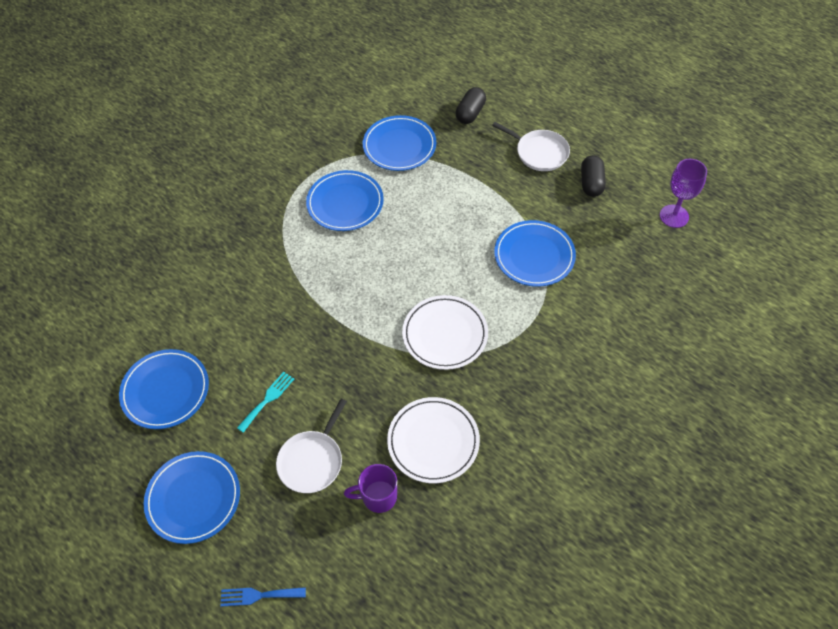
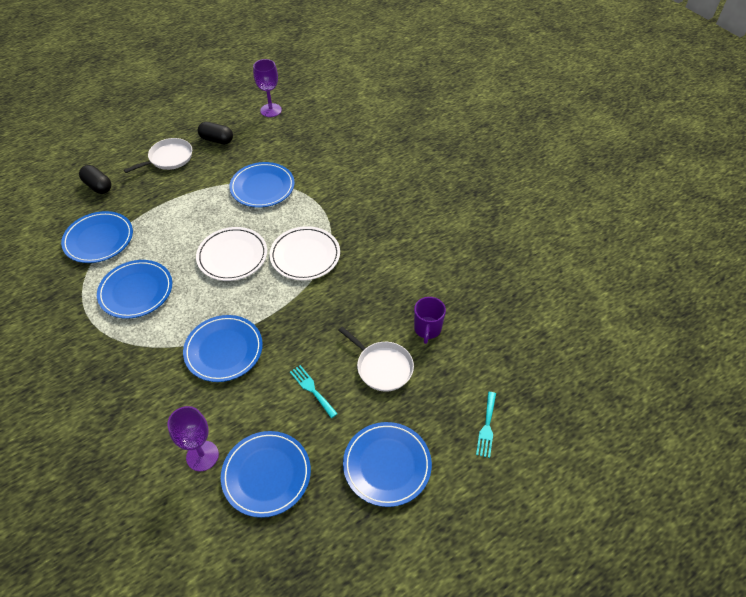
camera: 75 degrees left, 5 degrees down
blue fork [220,587,306,607] -> turquoise fork [476,392,496,458]
white plate [387,397,480,483] -> white plate moved to [196,227,267,281]
none -> purple goblet [167,406,219,471]
none -> blue plate [183,315,263,382]

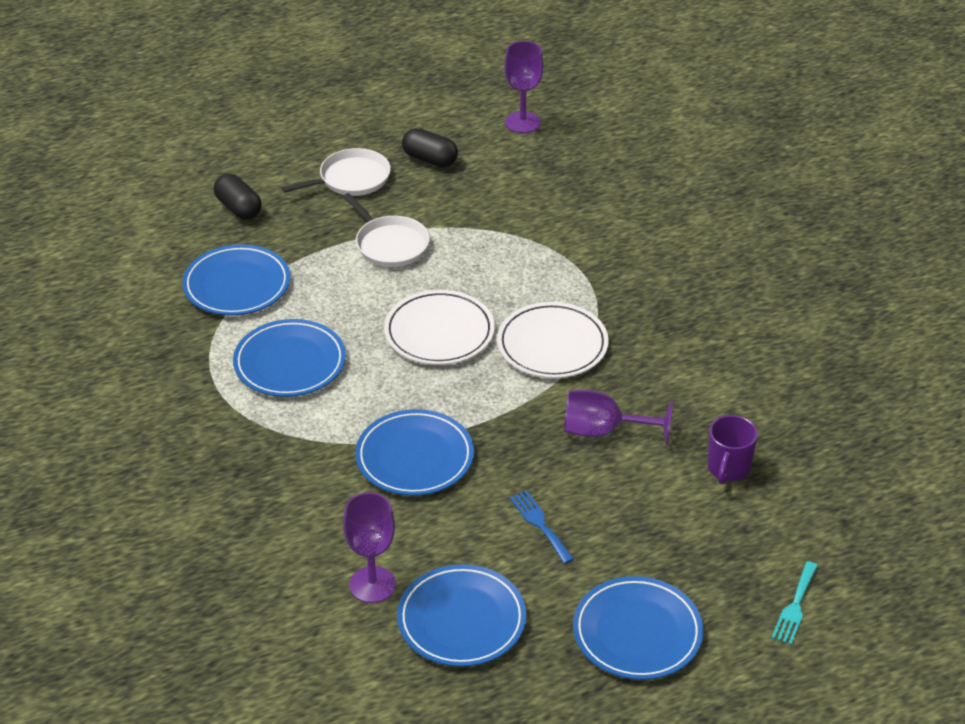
camera: 10 degrees right, 10 degrees down
blue plate [229,162,295,208] -> none
turquoise fork [290,365,338,418] -> blue fork [510,490,574,564]
white pan [338,327,414,392] -> white pan moved to [343,193,430,267]
none -> purple goblet [564,390,673,444]

